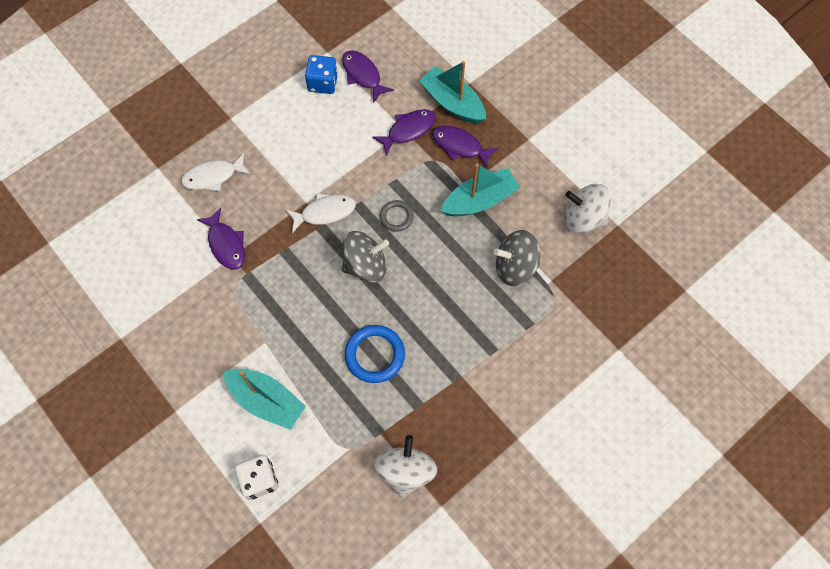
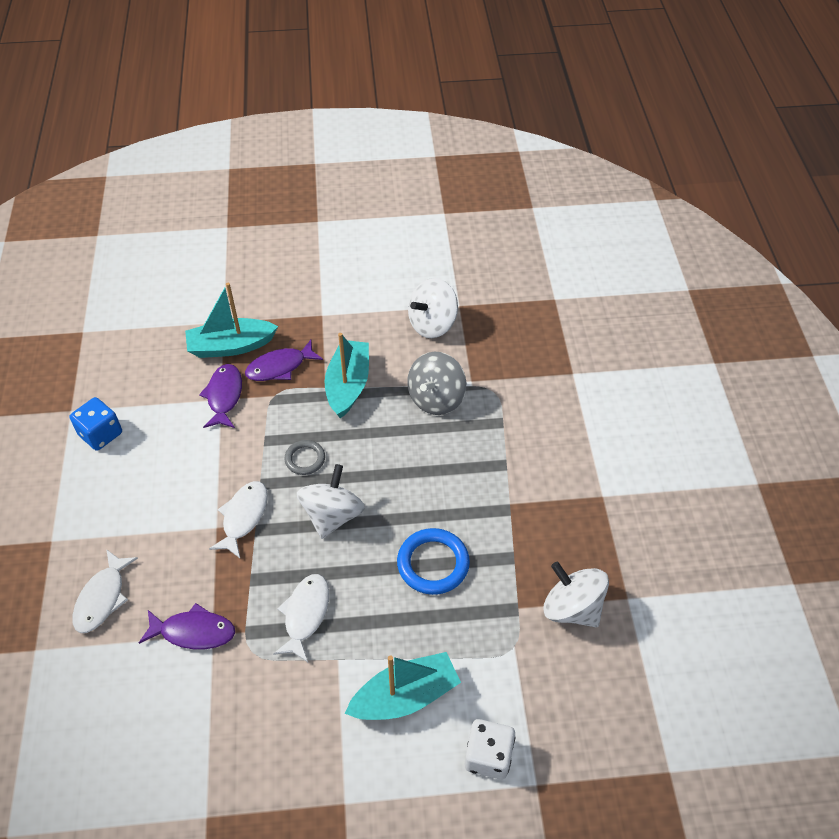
camera: 55 degrees left, 15 degrees down
purple fish [342,50,394,103] -> none
grey spinning top [342,231,389,283] -> white spinning top [297,464,365,539]
none -> white fish [273,574,329,662]

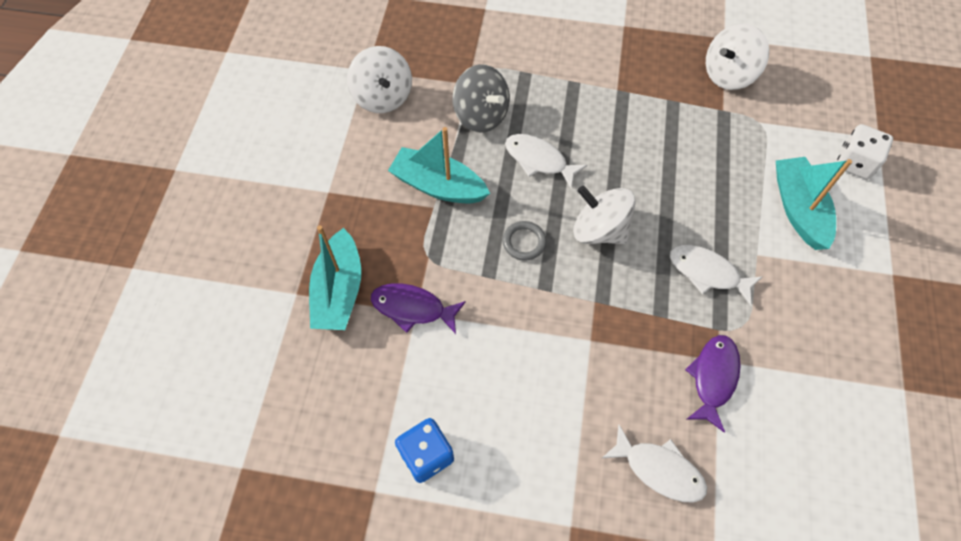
camera: 75 degrees left, 10 degrees up
white fish [209,481,268,558] -> white fish moved to [505,134,587,188]
purple fish [245,340,323,381] -> none
blue ring [397,528,470,595] -> none

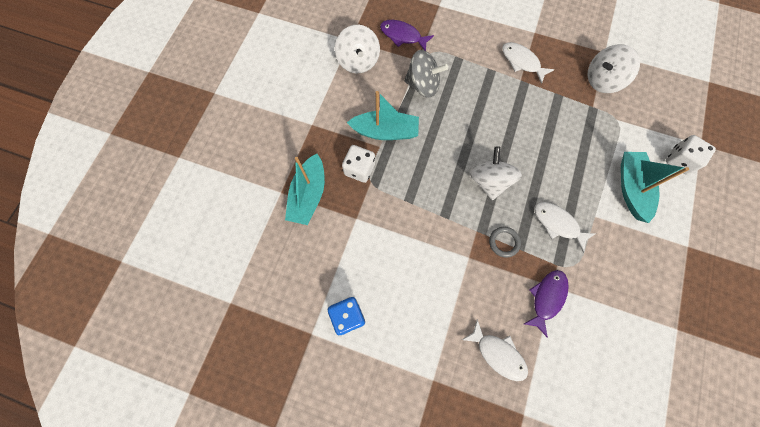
camera: 10 degrees right, 10 degrees up
purple fish [371,283,466,334] -> purple fish moved to [380,20,434,51]
turquoise boat [388,127,490,203] -> turquoise boat turned 150 degrees clockwise [347,91,419,140]
grey spinning top [453,64,510,133] -> grey spinning top turned 45 degrees counterclockwise [404,50,448,98]
grey ring [502,221,547,261] -> grey ring moved to [489,227,521,258]
white fish [505,134,587,188] -> white fish moved to [502,42,554,84]
white spinning top [573,186,635,244] -> white spinning top turned 45 degrees clockwise [469,146,522,200]
none -> white dice [342,145,375,183]

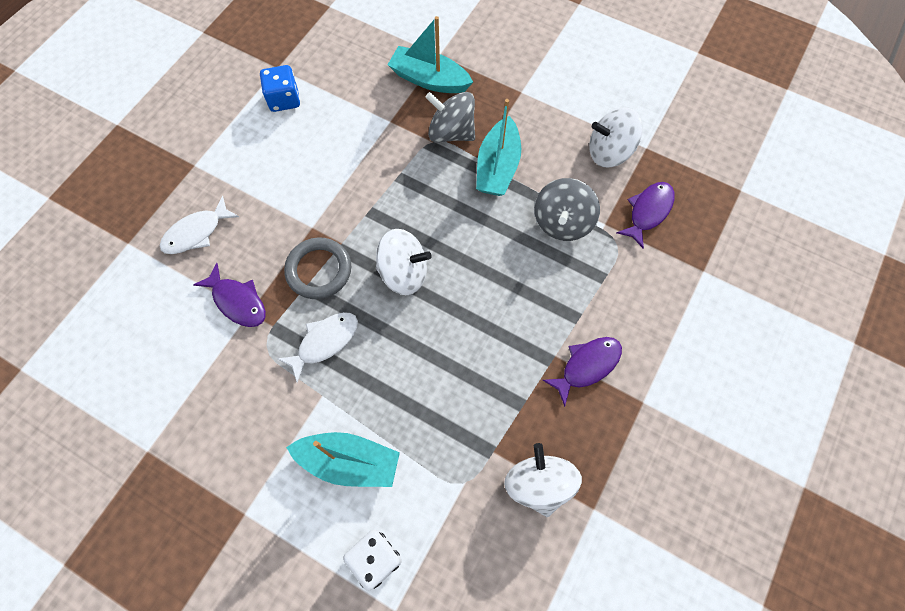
camera: 100 degrees right, 5 degrees down
white dice [342,145,375,183] -> grey spinning top [426,92,475,143]
grey ring [489,227,521,258] -> grey ring [284,237,351,299], size x1.65
white fish [502,42,554,84] -> purple fish [542,337,622,407]

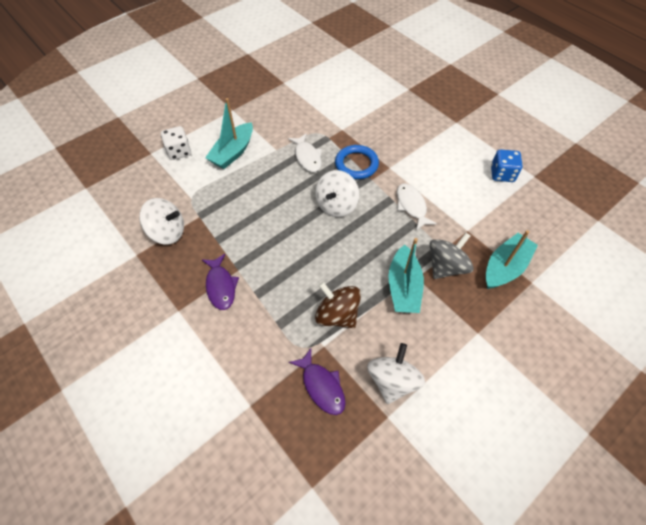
camera: 110 degrees right, 10 degrees down
white fish [160,196,239,254] -> white fish moved to [397,184,437,231]
purple fish [193,263,266,327] -> none
grey ring [284,237,351,299] -> blue ring [335,145,379,179]
turquoise boat [476,99,521,196] -> turquoise boat turned 120 degrees counterclockwise [388,238,424,313]
grey spinning top [534,178,600,241] -> brown spinning top [315,282,361,328]

